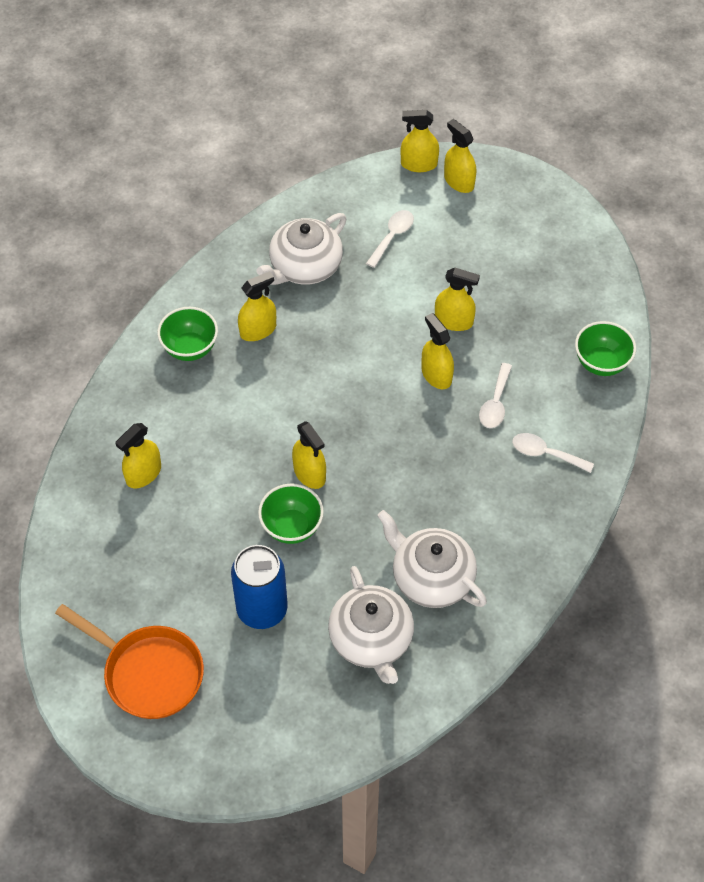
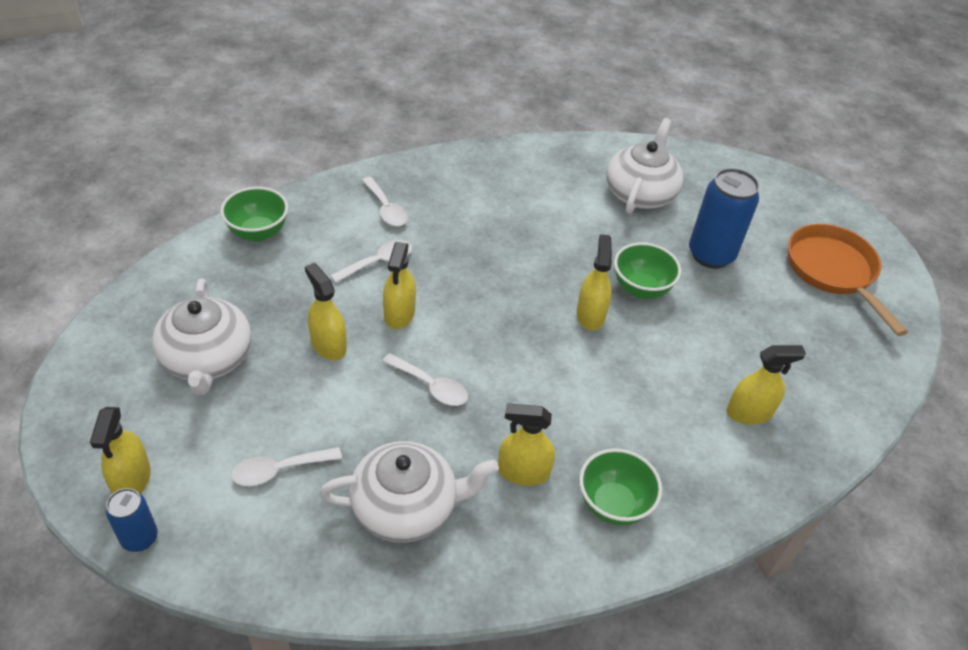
camera: 145 degrees left, 10 degrees down
white teapot [377,510,487,608] -> white teapot moved to [152,279,251,395]
yellow spray bottle [401,110,439,172] -> blue can [106,488,158,552]
none -> white spoon [382,353,468,406]

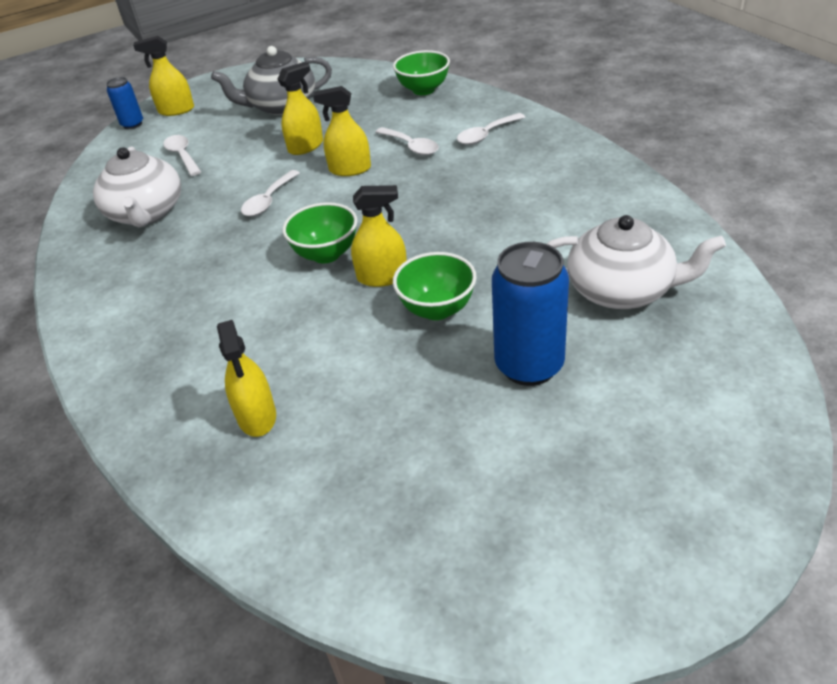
camera: 90 degrees right, 5 degrees down
white teapot [152,279,251,395] -> grey teapot [211,46,332,115]
yellow spray bottle [498,404,555,486] -> none
green bowl [579,448,662,526] -> green bowl moved to [282,202,357,263]
orange pan [788,224,908,336] -> none

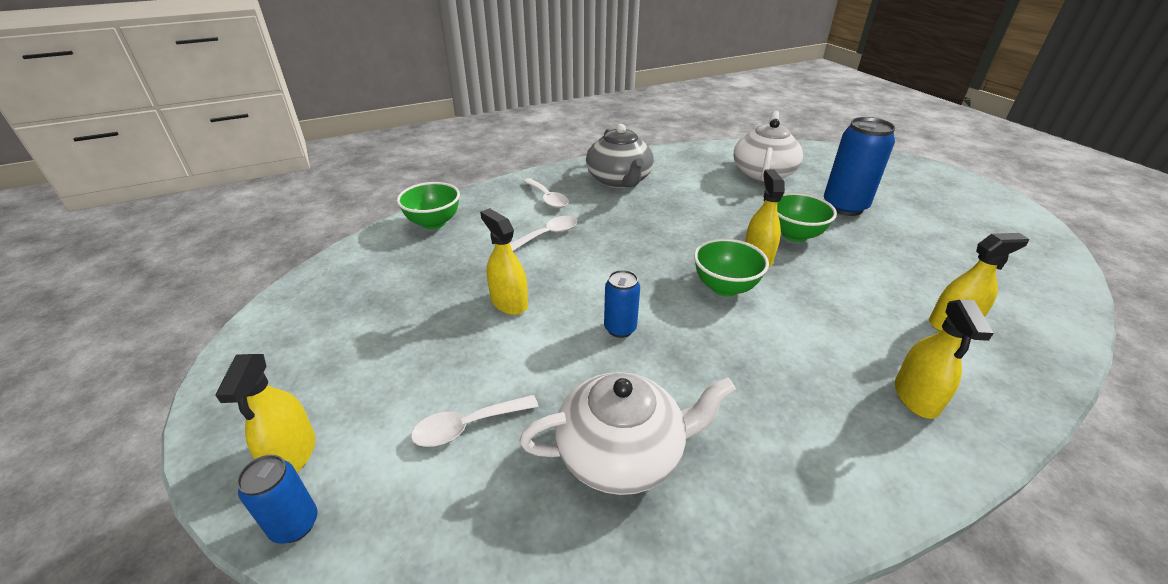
camera: 90 degrees left, 5 degrees down
grey teapot [211,46,332,115] -> grey teapot moved to [586,124,654,188]
white spoon [241,170,300,216] -> blue can [604,270,640,338]
yellow spray bottle [313,86,371,176] -> yellow spray bottle moved to [895,300,994,419]

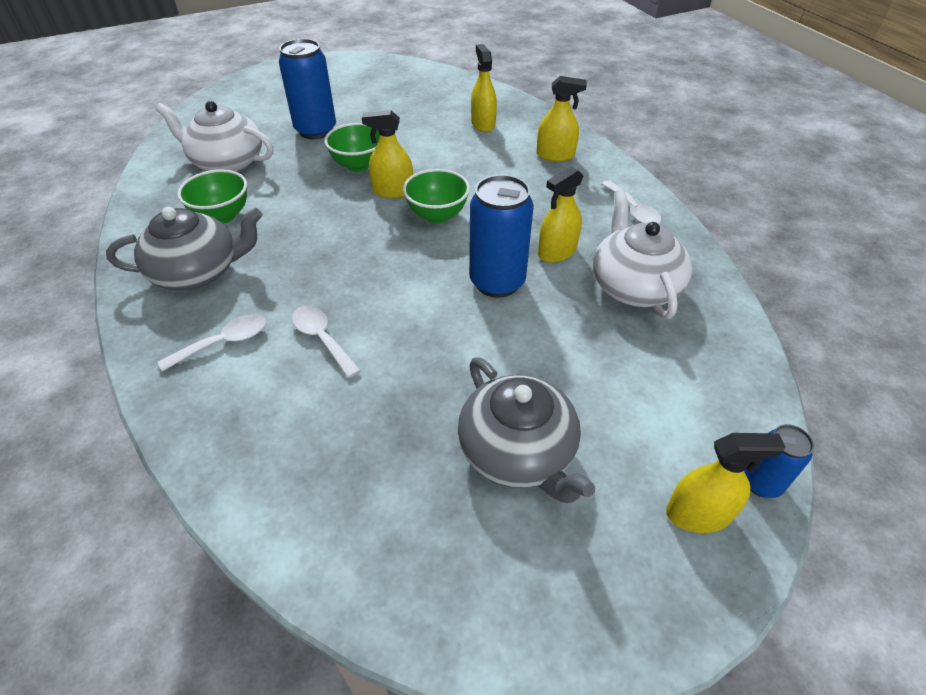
camera: 90 degrees left, 10 degrees up
green bowl [397,182,460,229] -> green bowl moved to [177,169,247,224]
white spoon [411,395,539,447] -> white spoon moved to [602,180,661,224]
yellow spray bottle [480,208,528,315] -> yellow spray bottle moved to [538,166,584,263]
blue can [604,270,640,338] -> blue can [469,175,534,298], size x1.82
none -> grey teapot [458,357,595,503]

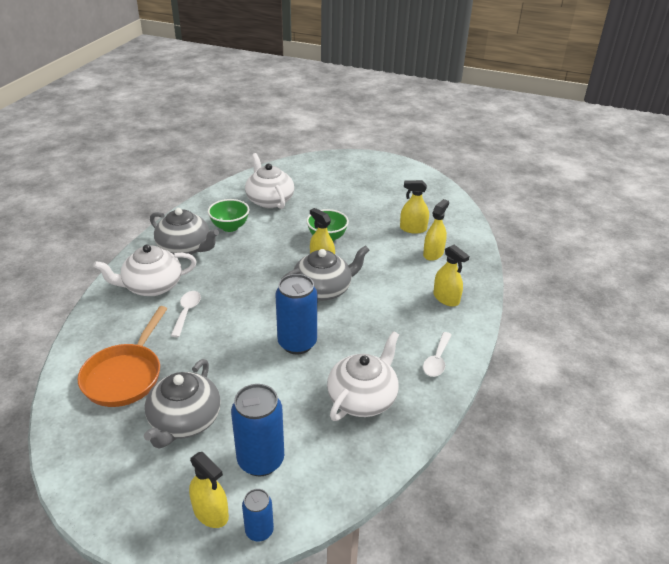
camera: 45 degrees right, 10 degrees down
white spoon [158,314,266,371] -> white teapot [93,244,197,296]
blue can [279,39,336,139] -> blue can moved to [231,384,284,477]
green bowl [403,169,470,223] -> grey teapot [283,245,369,301]
yellow spray bottle [538,166,584,263] -> yellow spray bottle moved to [400,180,429,234]
none -> orange pan [78,306,167,407]

